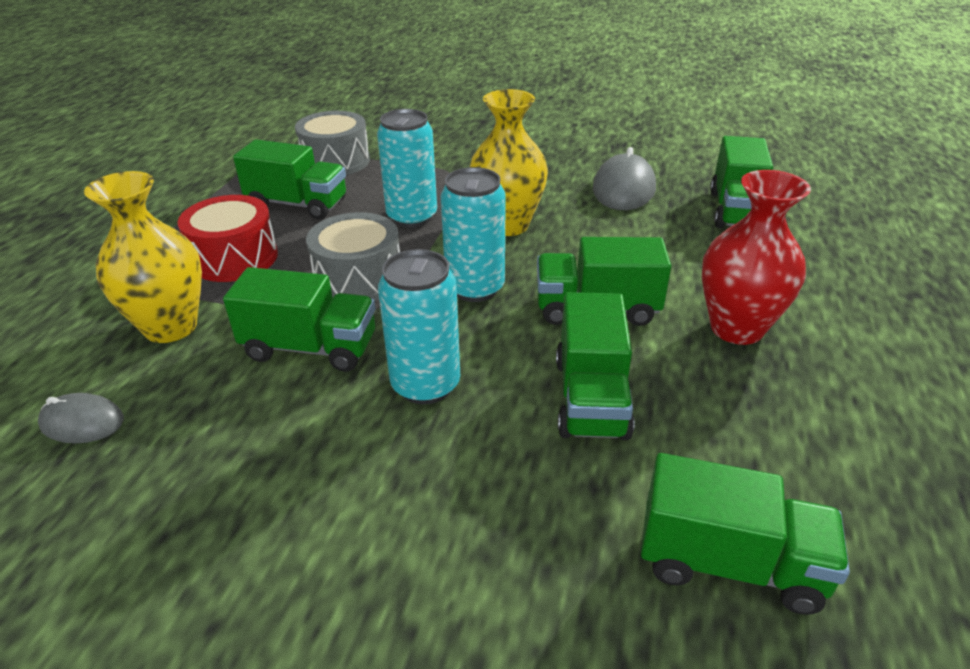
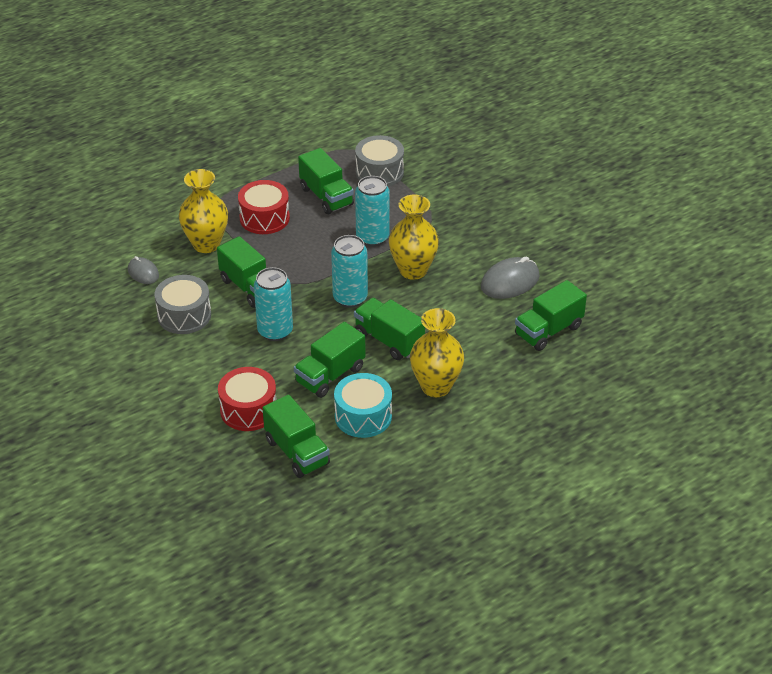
camera: 40 degrees right, 5 degrees up
grey drum [306,212,400,301] -> grey drum moved to [154,275,211,334]
red vase [702,170,811,345] -> yellow vase [410,308,464,397]
none -> red drum [218,367,277,431]
none -> turquoise drum [334,373,392,438]

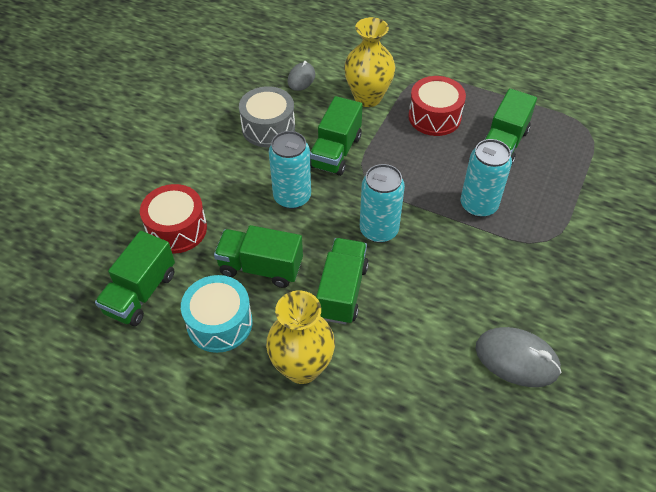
camera: 60 degrees right, 10 degrees up
grey drum [355,135,404,186] -> none
yellow vase [389,194,439,280] -> none
green truck [515,280,587,351] -> none

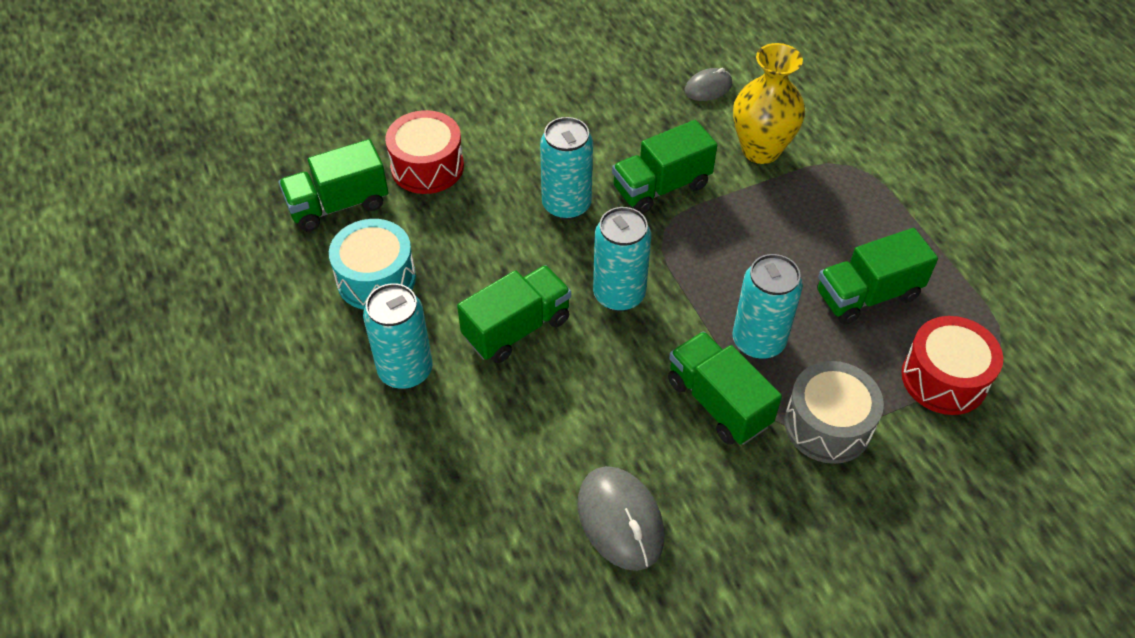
camera: 40 degrees right, 0 degrees up
green truck [214,225,303,288] -> green truck moved to [668,331,782,445]
grey drum [239,86,295,147] -> grey drum moved to [784,361,884,464]
yellow vase [266,291,335,384] -> turquoise can [363,283,433,389]
red drum [408,76,466,136] -> red drum moved to [901,316,1003,415]

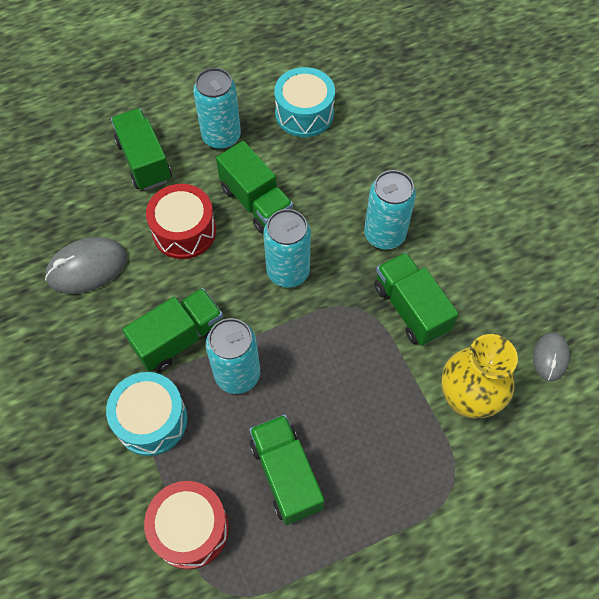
camera: 90 degrees right, 10 degrees up
green truck [279,139,388,231] -> green truck moved to [111,108,172,191]
red drum [385,110,464,194] -> red drum moved to [146,184,216,259]
grey mouse [685,68,732,101] -> grey mouse turned 45 degrees clockwise [533,332,570,381]
grey drum [784,361,884,464] -> turquoise drum [106,372,187,456]

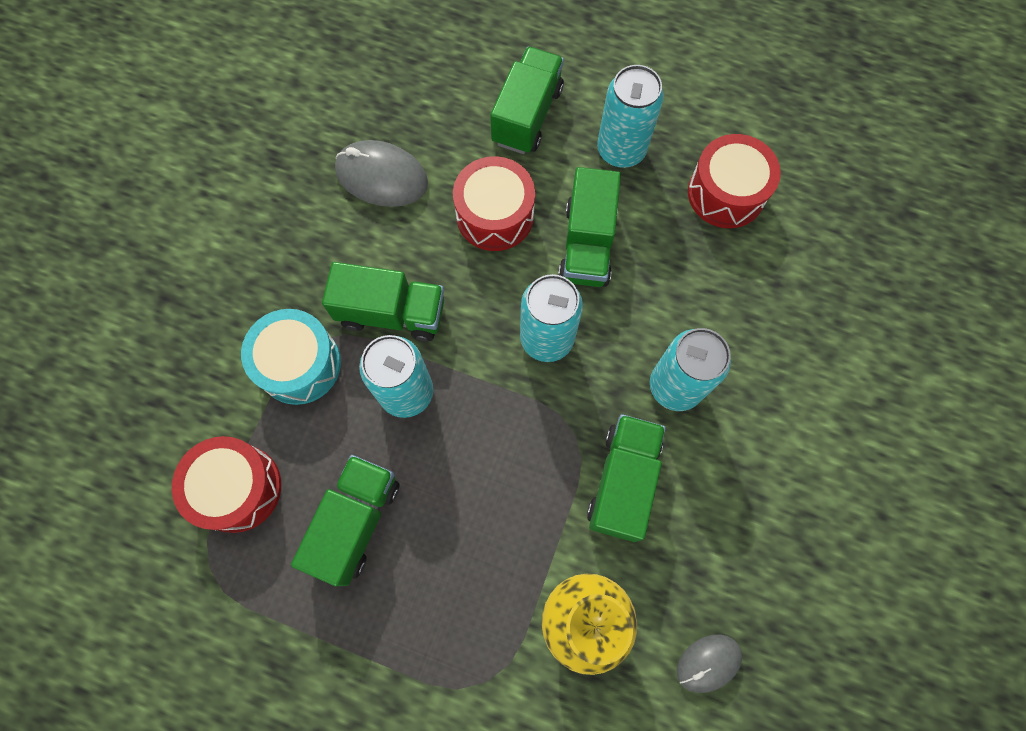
camera: 45 degrees right, 10 degrees up
turquoise drum [274,67,335,137] -> red drum [688,134,781,228]

